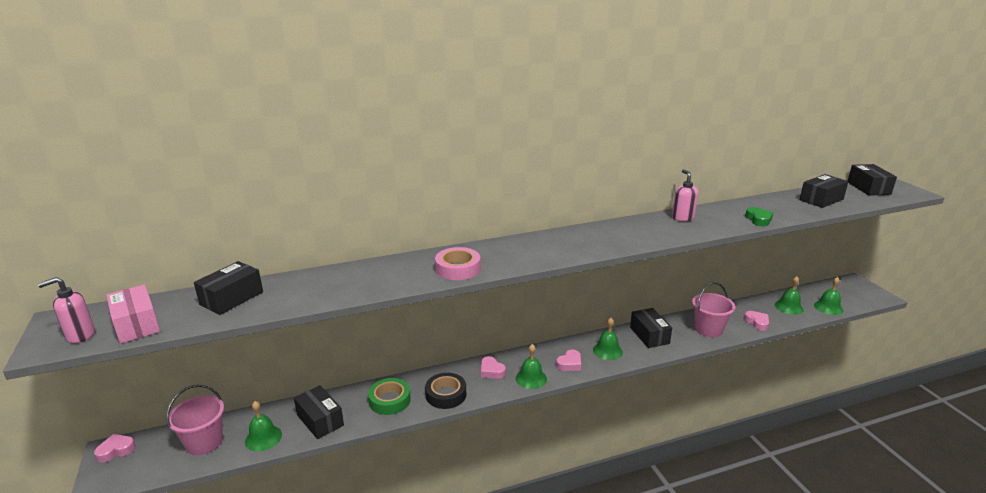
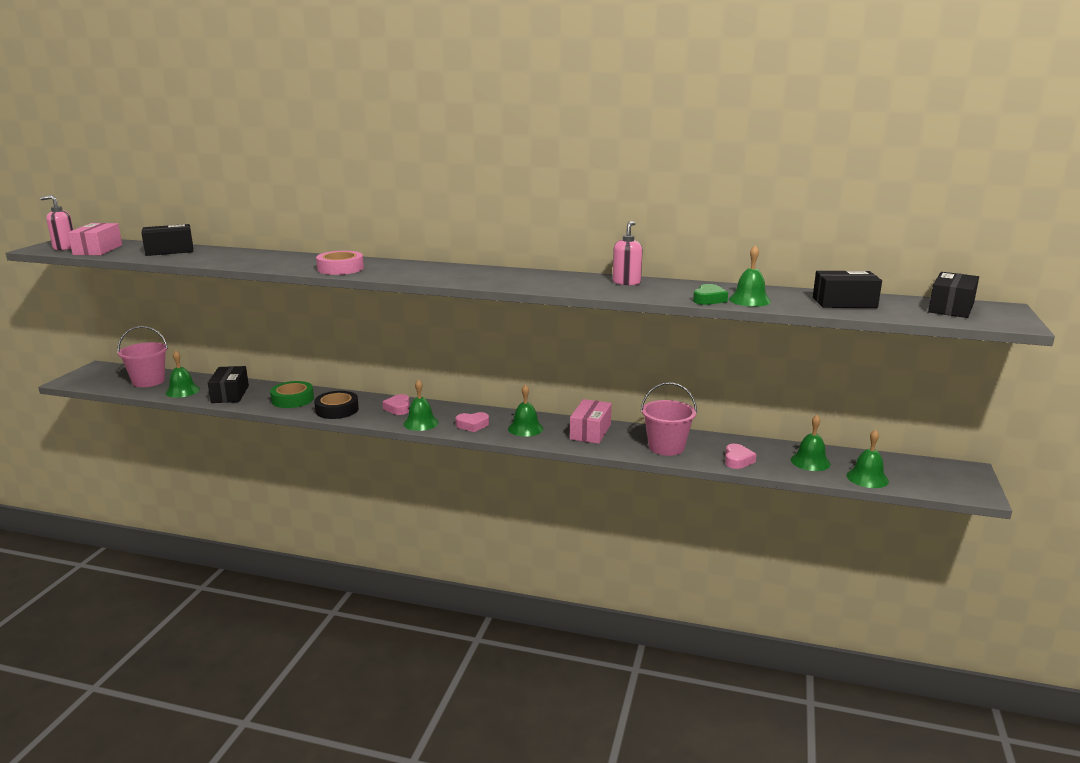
camera: 35 degrees right, 5 degrees down
pink heart [94,434,136,463] -> none
black box [630,308,672,348] -> pink box [570,399,612,444]
none -> green bell [729,245,771,307]

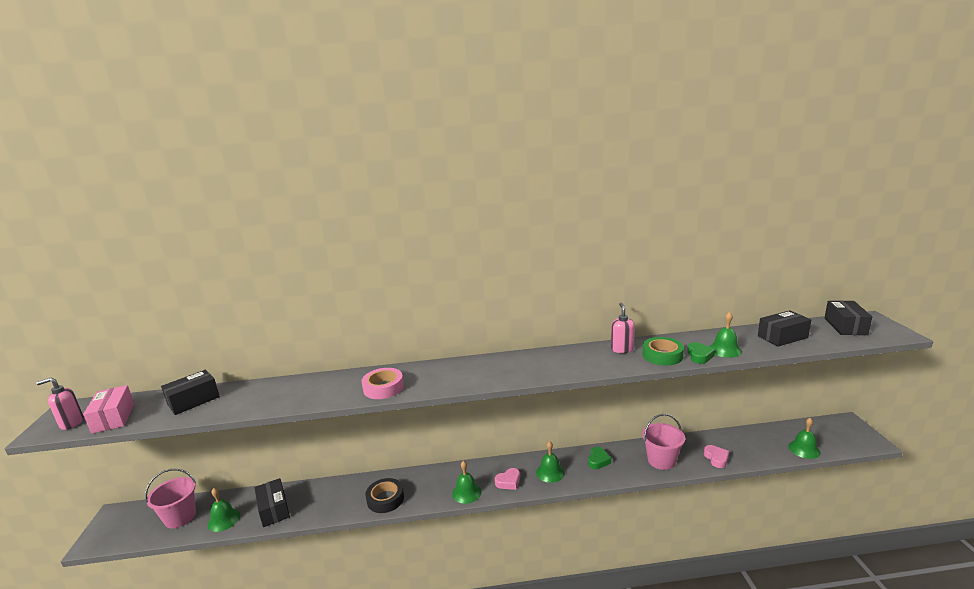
camera: 20 degrees left, 0 degrees up
green tape [270,381,314,408] -> green tape moved to [643,337,684,366]
pink heart [382,394,410,415] -> none
pink box [570,399,612,444] -> green heart [588,447,611,469]
green bell [791,415,831,471] -> none

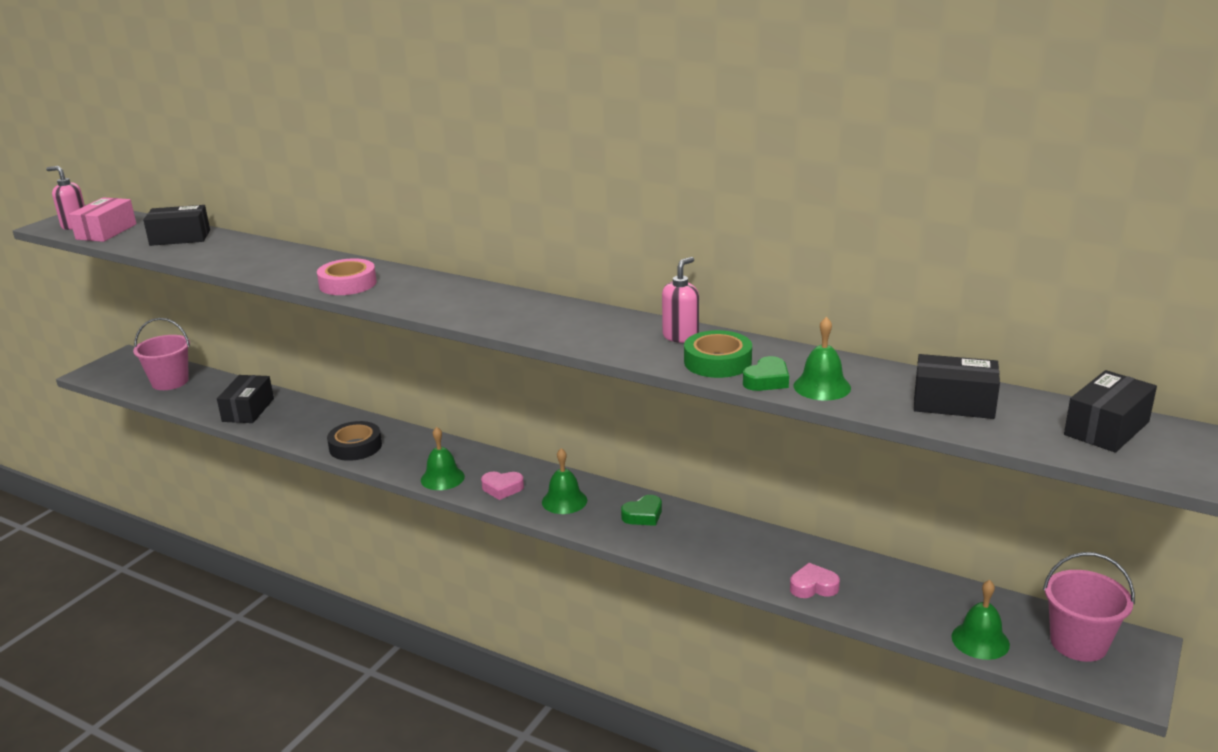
camera: 35 degrees right, 5 degrees up
green bell [208,488,240,532] -> none
pink bucket [642,414,685,470] -> pink bucket moved to [1043,552,1135,662]
pink heart [704,445,729,468] -> pink heart turned 120 degrees counterclockwise [790,563,840,598]

